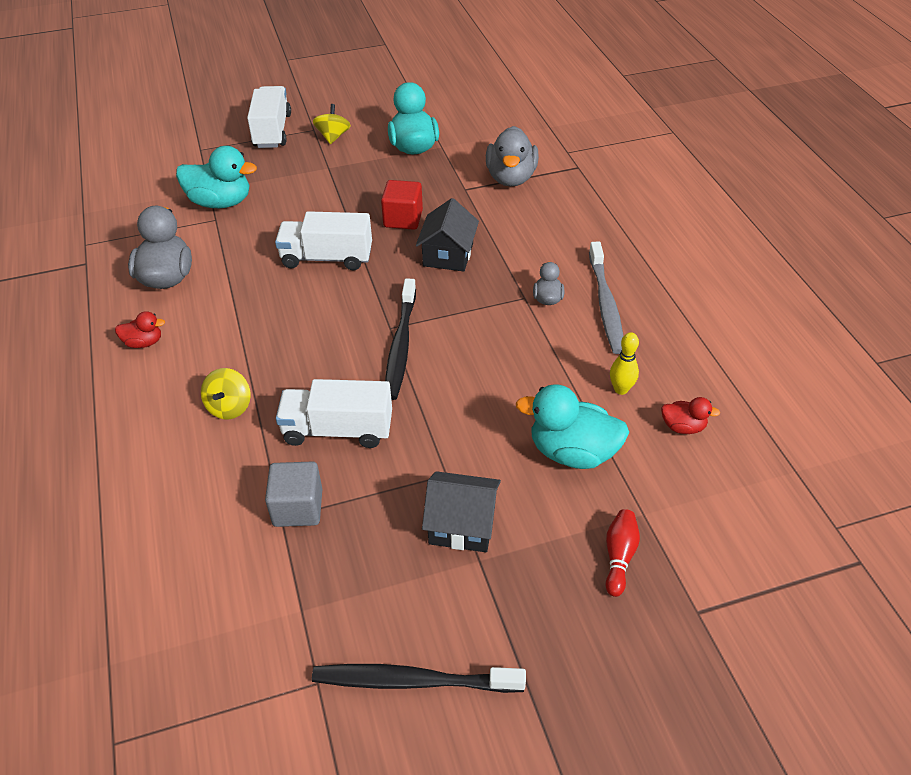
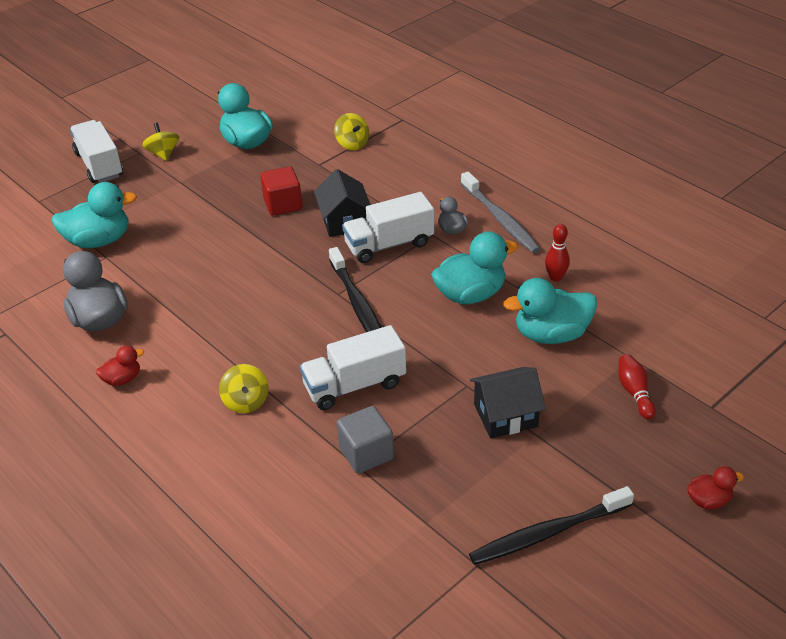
camera: 25 degrees left, 5 degrees down
white truck [275,211,372,270] -> white truck moved to [342,192,434,263]
grey duck [486,126,539,187] -> yellow spinning top [334,113,369,150]
yellow bowling pin [610,332,639,395] -> red bowling pin [545,224,570,282]
red duck [661,397,720,434] -> red duck moved to [687,467,744,510]
none -> turquoise duck [431,232,518,304]

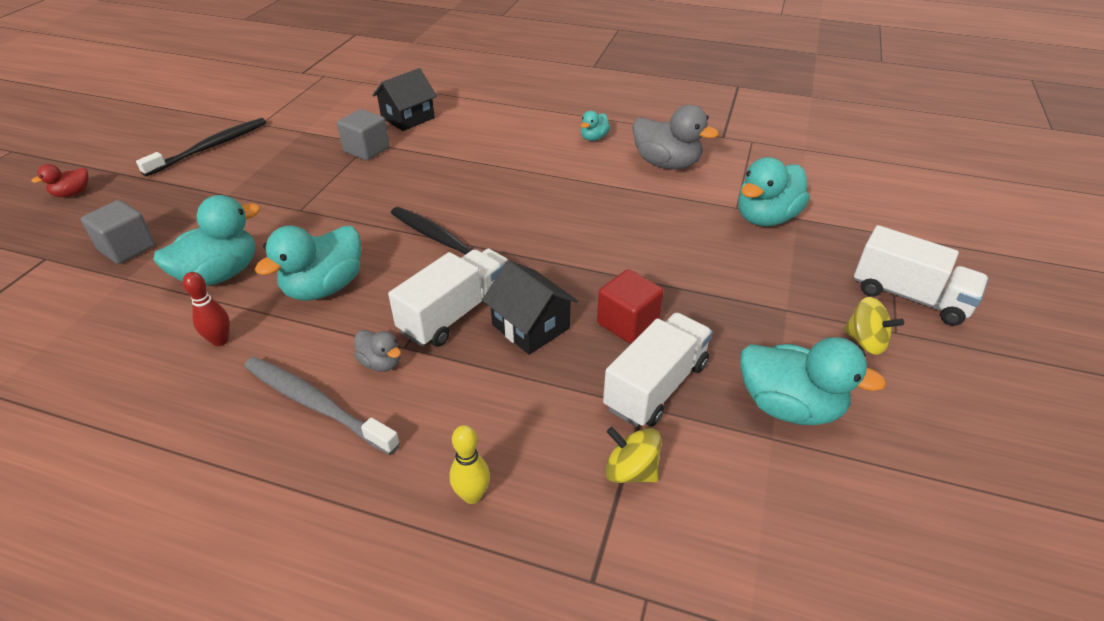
camera: 150 degrees right, 0 degrees up
red duck [96,346,144,386] -> turquoise duck [581,111,610,141]
yellow spinning top [219,364,269,413] -> none
white truck [300,325,406,410] -> white truck moved to [603,313,713,427]
black house [470,367,546,438] -> black house moved to [372,68,437,131]
red bowling pin [618,354,656,419] -> grey cube [81,200,155,264]
none -> yellow bowling pin [450,425,490,504]

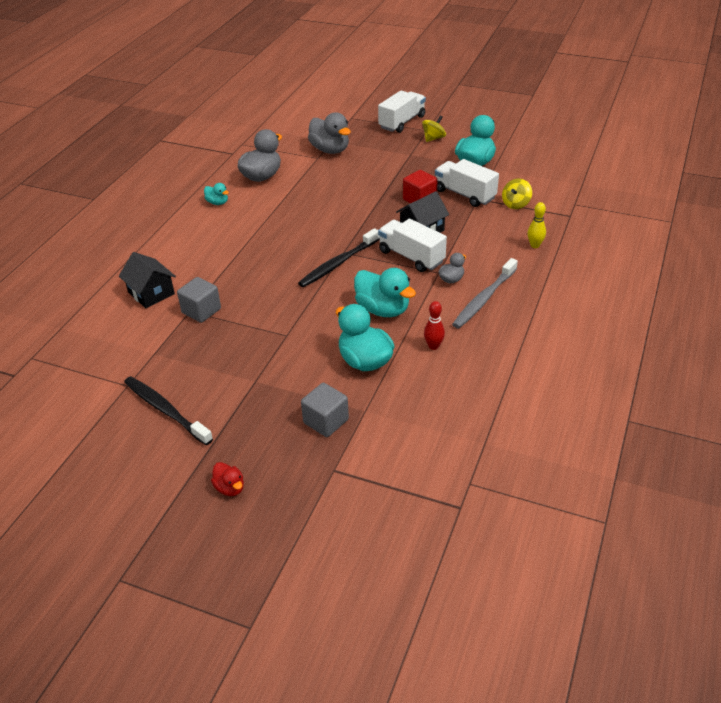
camera: 85 degrees left, 0 degrees up
turquoise duck [738,157,810,226] -> grey duck [308,112,351,154]

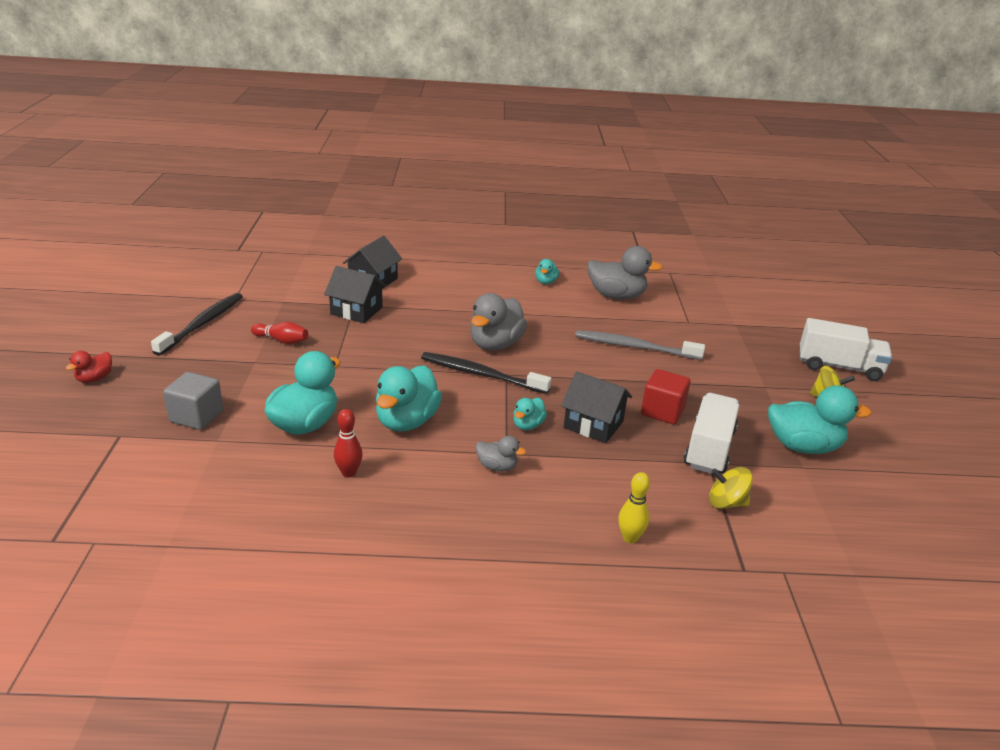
camera: 65 degrees right, 10 degrees down
grey cube [177,277,221,323] -> black house [324,266,387,323]
grey duck [308,112,351,154] -> grey duck moved to [470,293,527,350]
white truck [378,219,447,272] -> turquoise duck [513,398,547,430]
grey toothbrush [452,258,518,328] -> grey toothbrush moved to [575,330,705,360]
none -> red bowling pin [251,322,308,344]

